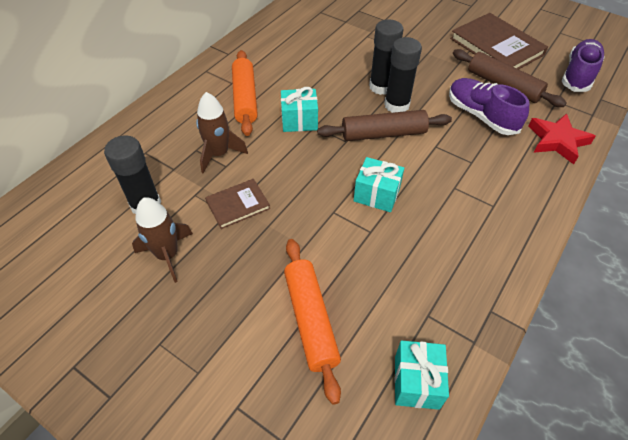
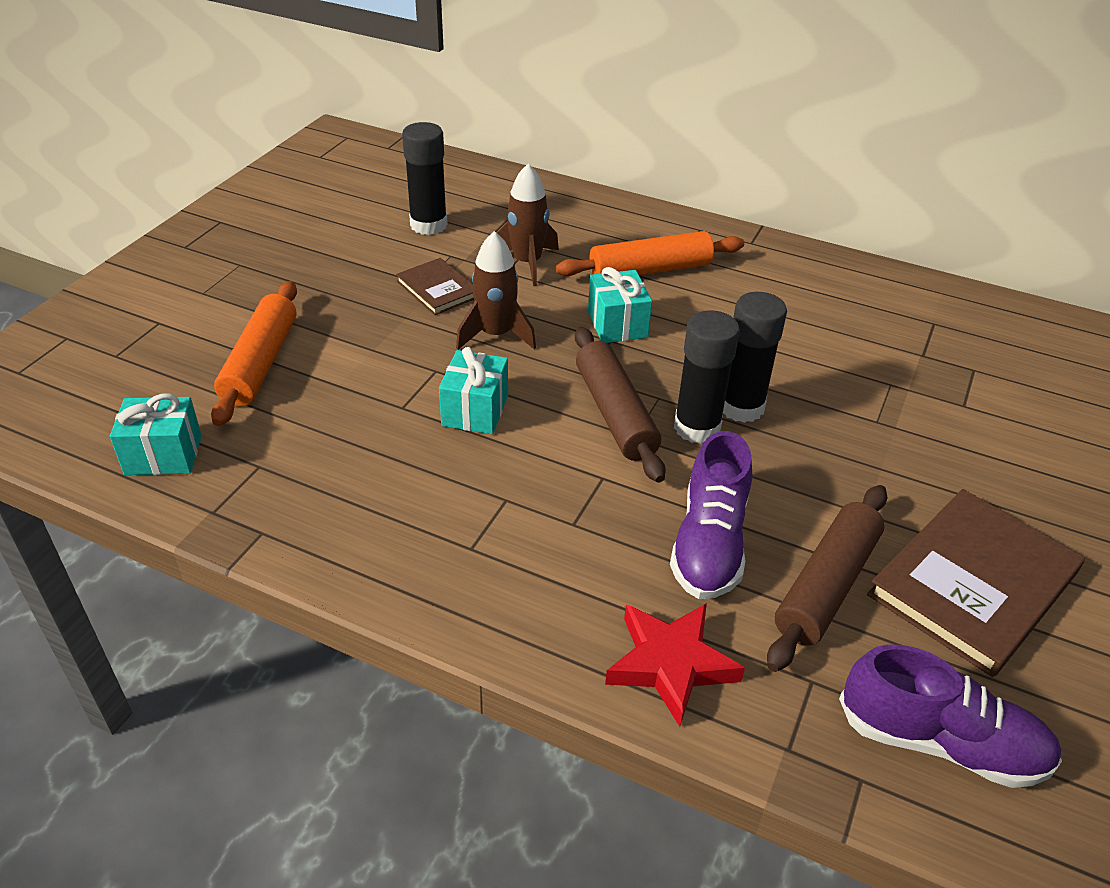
camera: 80 degrees right, 10 degrees down
brown rocket [132,197,193,283] -> brown rocket moved to [456,231,536,350]
orange rolling pin [284,239,341,405] -> orange rolling pin turned 60 degrees counterclockwise [211,281,297,426]
purple shoe [449,78,529,135] -> purple shoe turned 150 degrees clockwise [670,431,752,599]

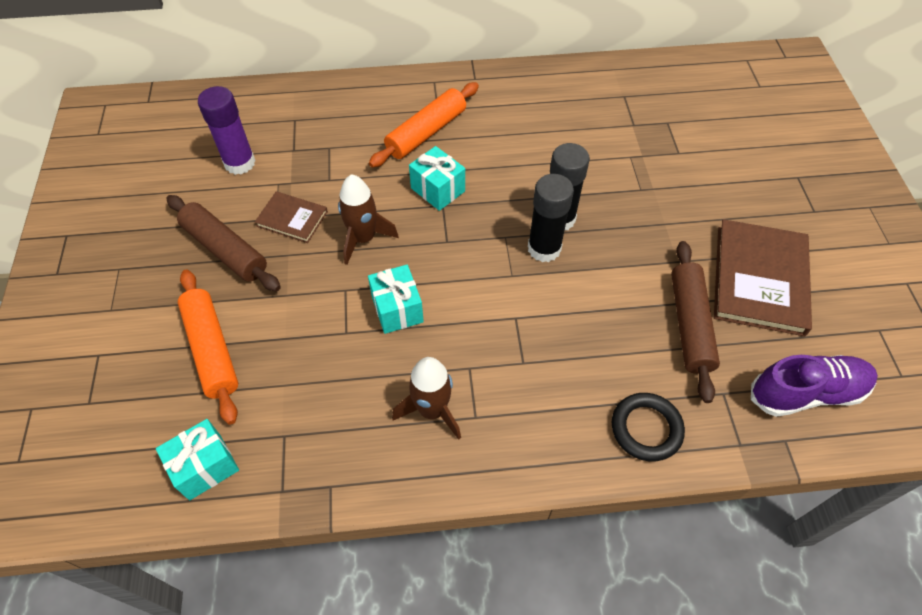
camera: 30 degrees left, 15 degrees up
black glue stick [402,122,448,235] -> purple glue stick [198,86,256,175]
brown rocket [497,164,559,286] -> brown rocket moved to [392,357,461,440]
brown rolling pin [575,327,666,483] -> brown rolling pin moved to [166,195,281,292]
red star [605,603,745,727] -> black ring [612,393,685,461]
purple shoe [670,431,752,599] -> none

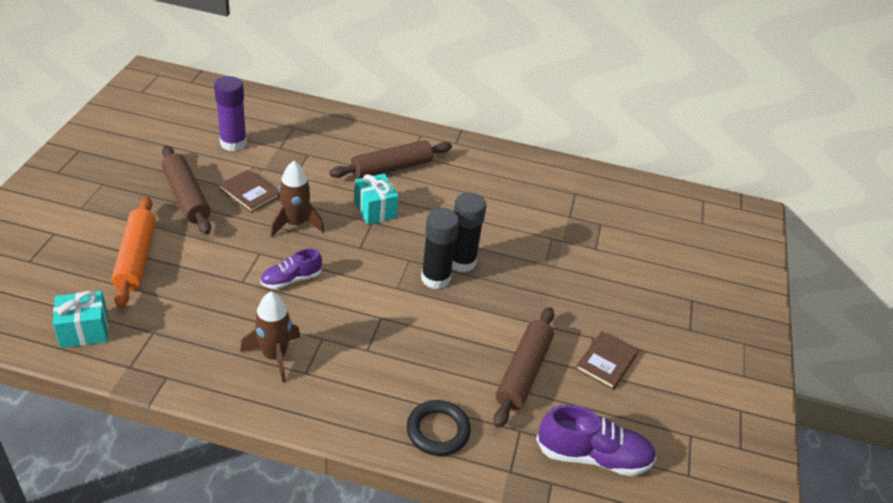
camera: 15 degrees right, 15 degrees down
turquoise gift [368,265,424,334] -> purple shoe [260,248,322,289]
orange rolling pin [369,82,479,168] -> brown rolling pin [329,140,452,179]
brown book [714,219,812,336] -> brown book [576,331,639,390], size x0.53

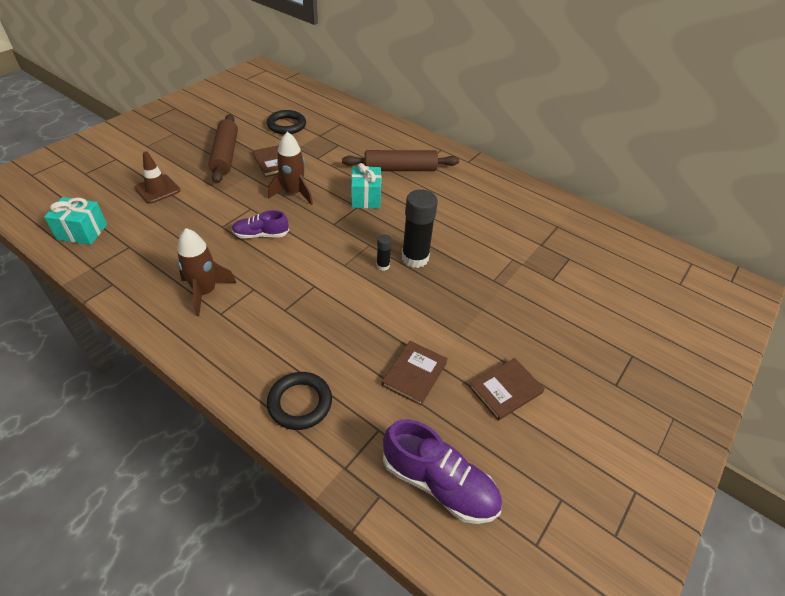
camera: 25 degrees right, 5 degrees up
orange rolling pin [112,197,156,308] -> brown traffic cone [134,151,180,204]
purple glue stick [214,76,247,151] -> black ring [267,110,306,134]
black glue stick [421,208,459,289] -> black glue stick [377,234,392,271], size x0.48
brown rolling pin [493,307,554,428] -> brown book [382,341,448,406]

